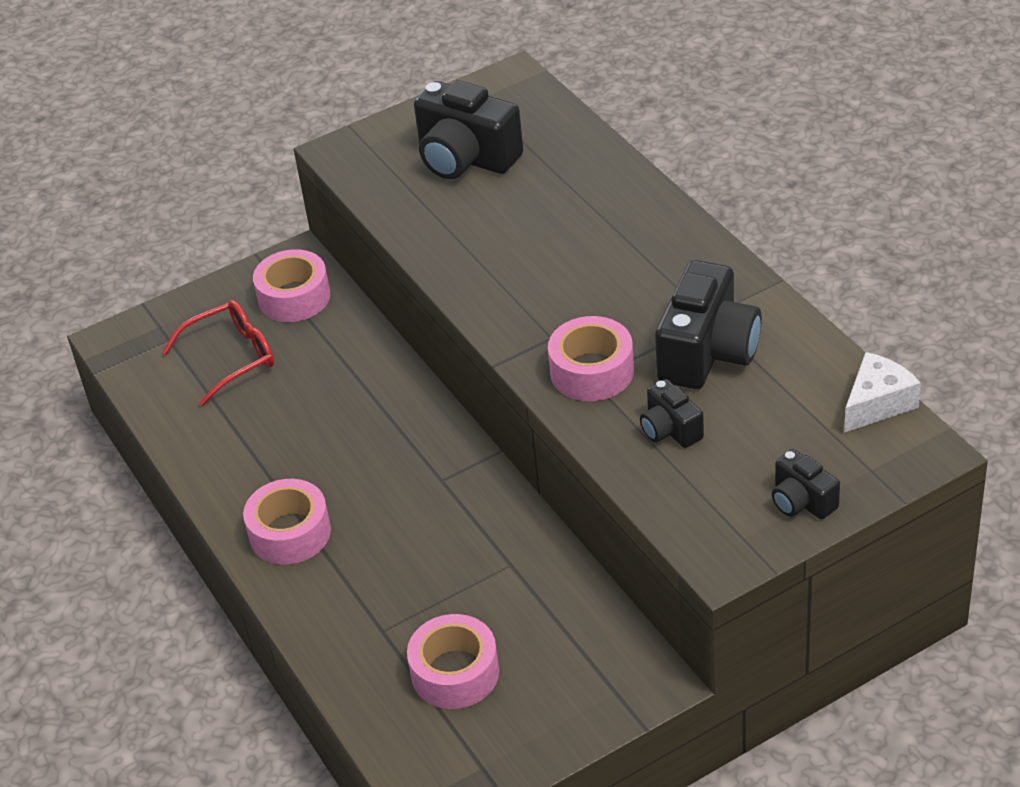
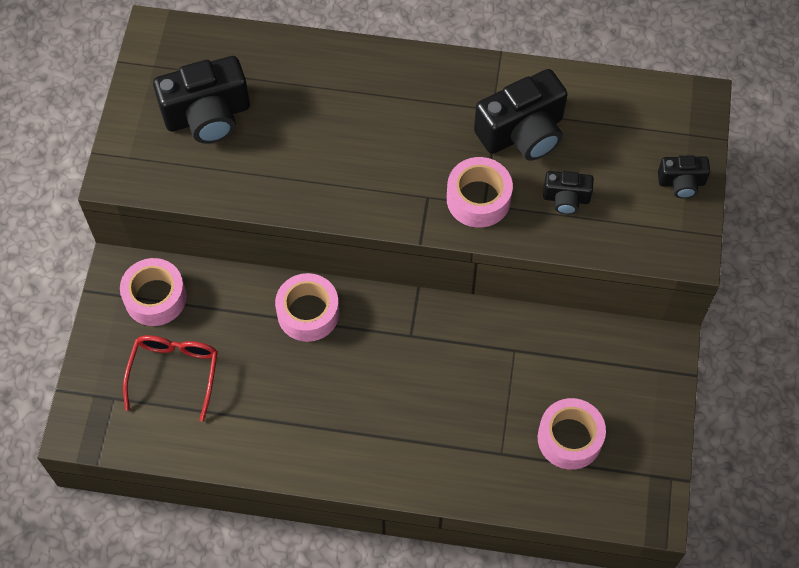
camera: 55 degrees left, 20 degrees up
pink tape [243,479,331,565] -> pink tape moved to [275,273,339,342]
black camera [655,260,762,389] -> black camera turned 90 degrees clockwise [474,69,567,161]
white cheese [844,352,921,433] -> none

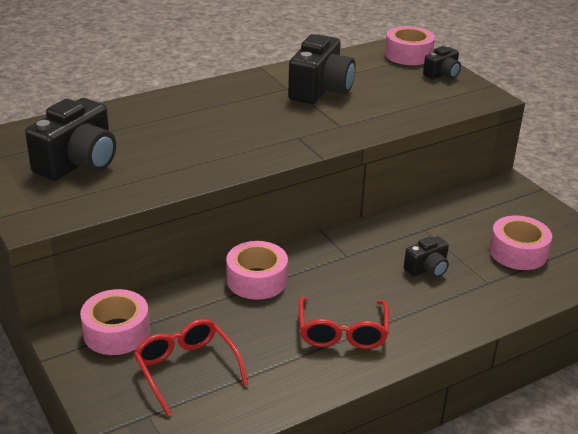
camera: 40 degrees left, 30 degrees down
pink tape [447,157,513,228] -> pink tape moved to [385,26,435,65]
black camera [543,171,594,215] -> black camera moved to [404,236,449,278]
none -> red glasses [299,297,389,349]

